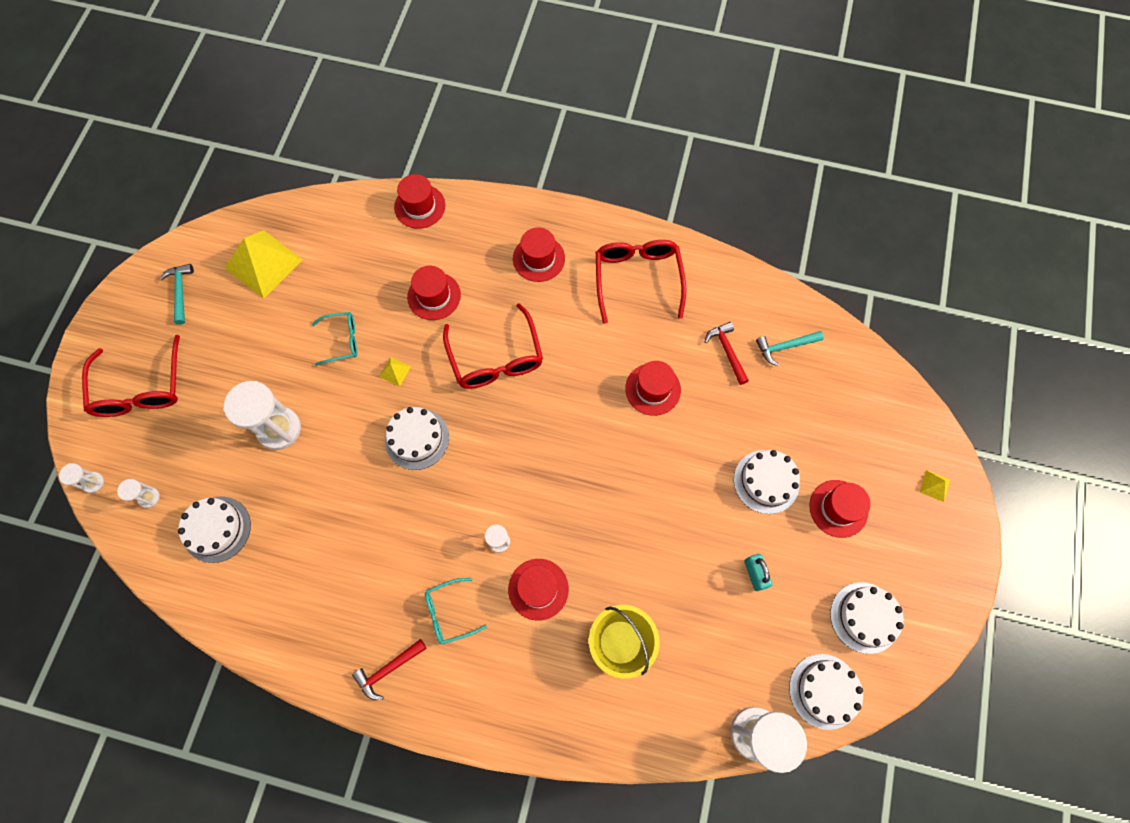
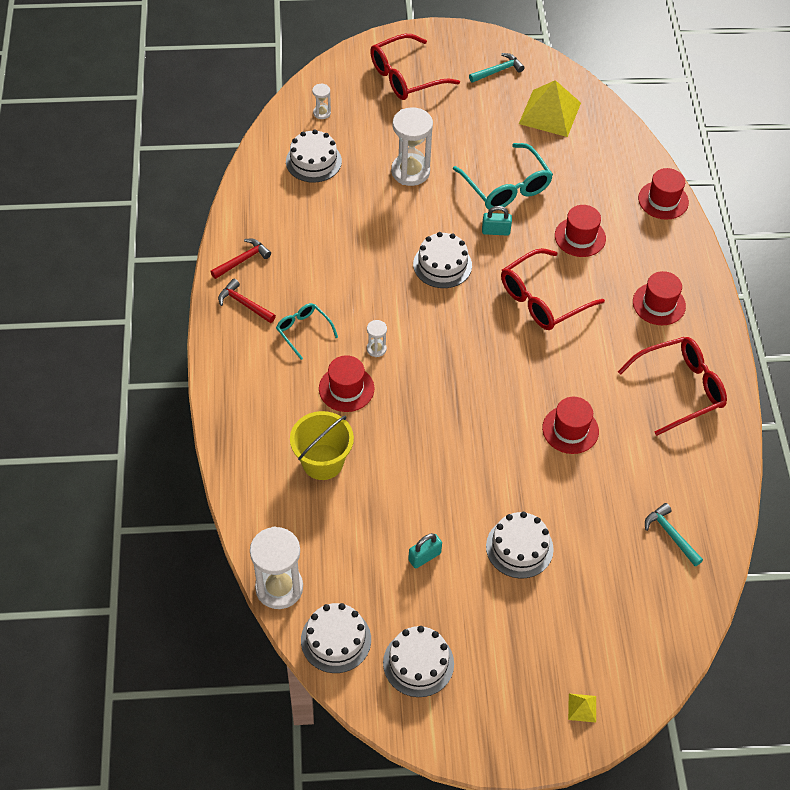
camera: 70 degrees right, 15 degrees down
white hourglass [59,463,104,493] -> none
turquoise glasses [312,312,357,366] -> turquoise glasses [453,143,553,210], size x1.76
yellow pyramid [379,357,411,386] -> turquoise padlock [482,206,512,236]
red hammer [705,322,749,385] -> red hammer moved to [210,239,271,279]
red hat [809,480,871,538] -> none

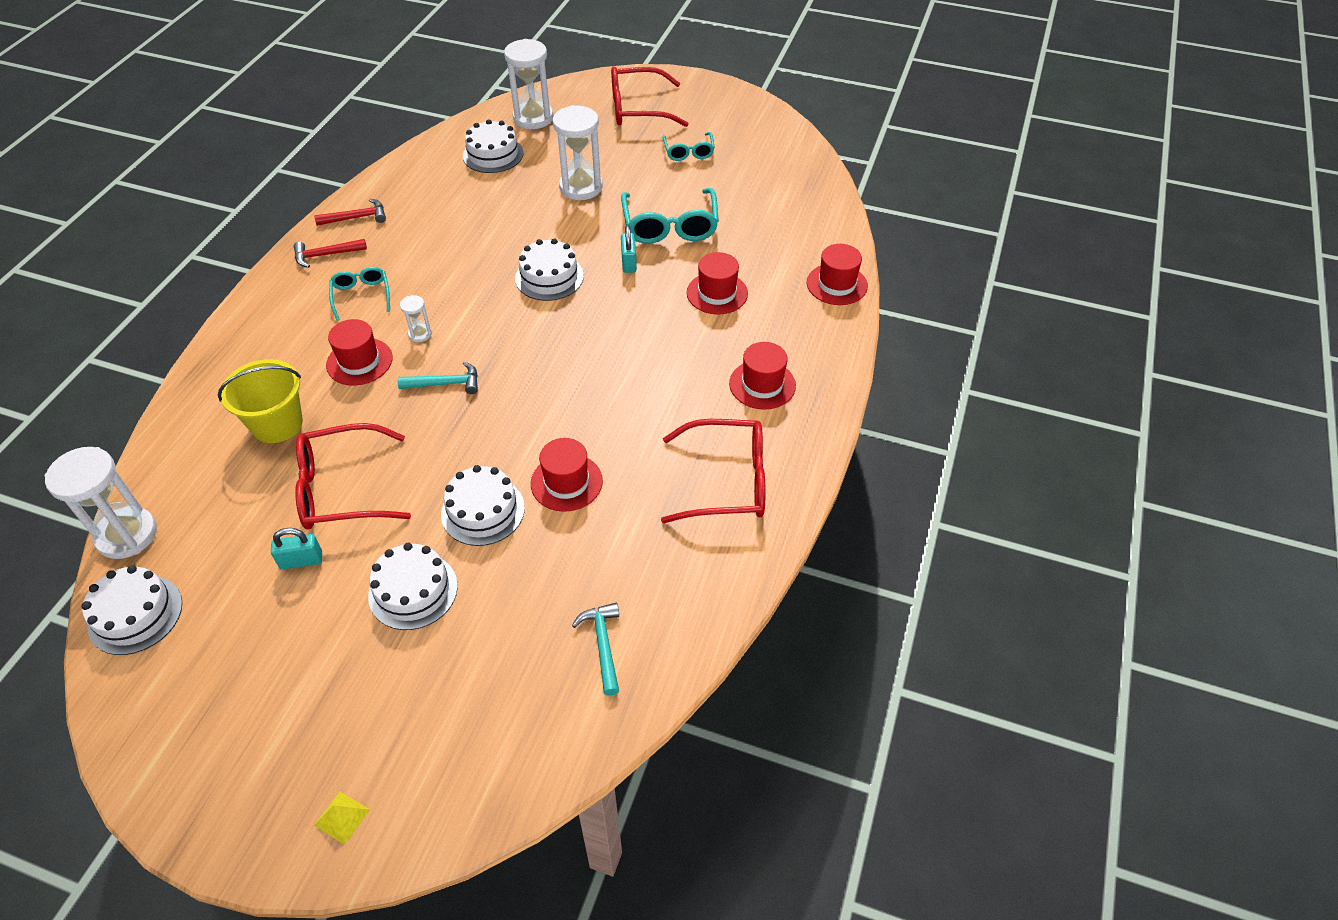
camera: 25 degrees right, 5 degrees down
red hammer [218,279,276,323] -> red hammer turned 75 degrees counterclockwise [294,239,367,268]
white hourglass [312,84,331,119] -> white hourglass [504,39,553,129], size x2.13
white cake [383,626,454,697] -> white cake moved to [441,465,525,546]
turquoise hammer [469,53,525,83] -> turquoise hammer moved to [397,361,478,394]
turquoise padlock [482,206,512,236] -> turquoise padlock turned 60 degrees clockwise [621,225,637,273]
red glasses [501,248,605,330] -> red glasses moved to [295,423,411,530]
yellow pyramid [519,80,581,137] -> none
none -> turquoise glasses [662,132,715,161]

